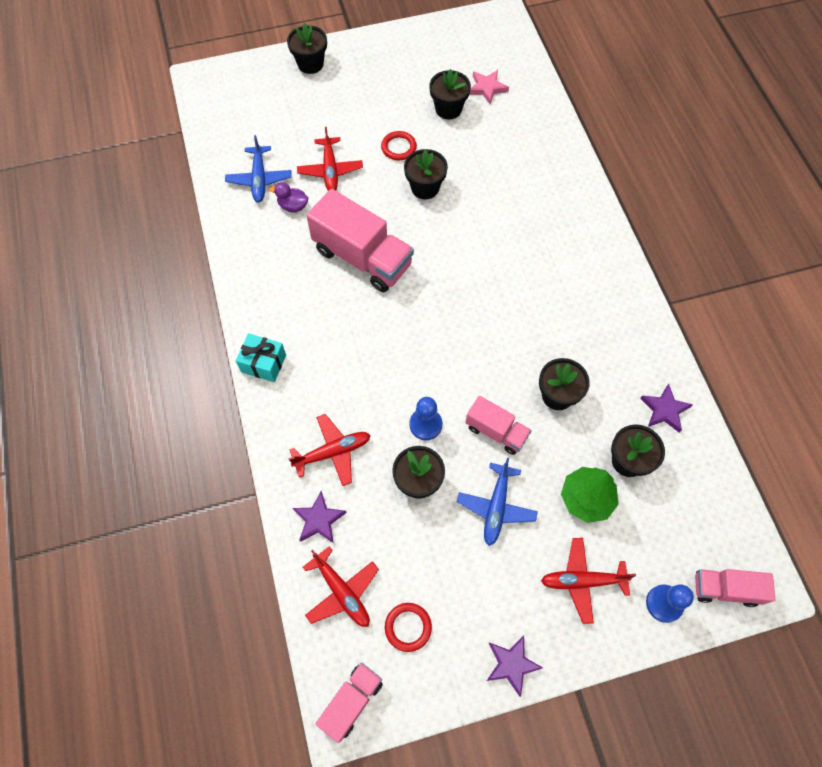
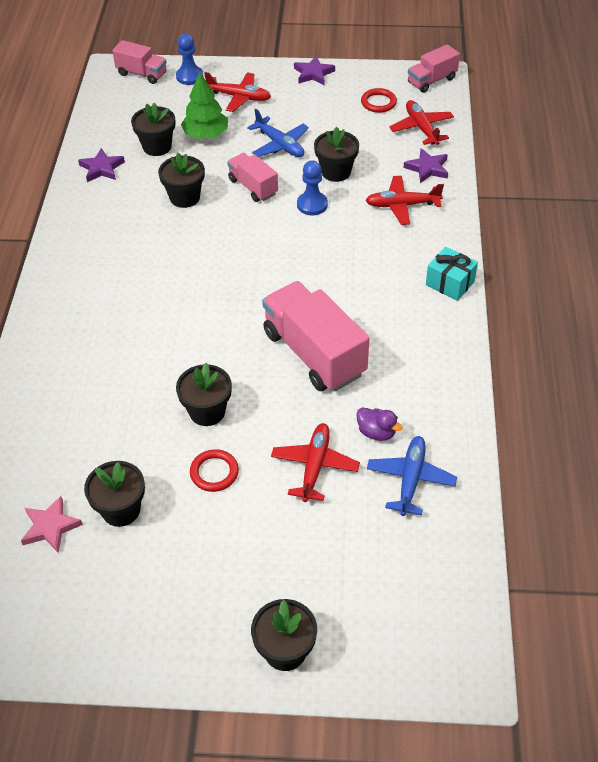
camera: 160 degrees left, 15 degrees down
blue plane [457,458,538,546] -> blue plane turned 105 degrees clockwise [247,109,309,157]

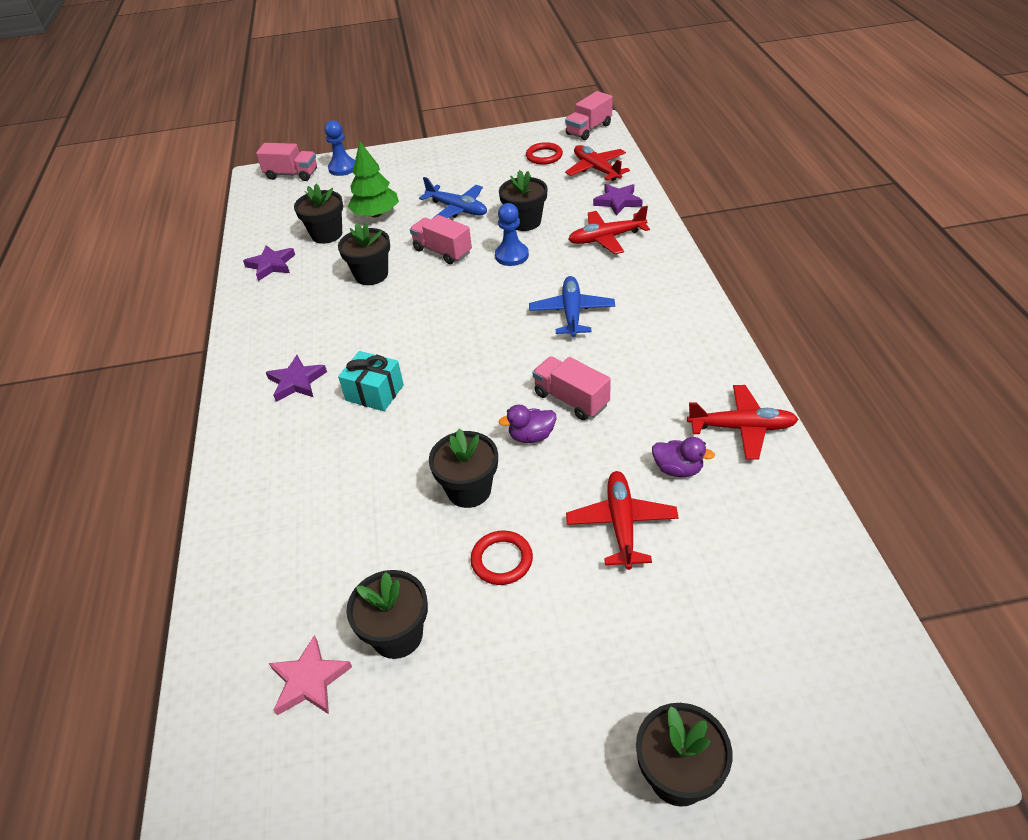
camera: 10 degrees left, 5 degrees down
red plane [204,72,271,112] -> red plane moved to [687,385,799,460]
pink truck [262,281,369,391] -> pink truck [532,356,611,420], size x0.55
purple star [294,56,335,85] -> purple star moved to [266,355,327,402]
blue plane [367,436,457,516] -> blue plane moved to [529,276,615,337]
turquoise gift [426,247,478,301] -> turquoise gift moved to [338,351,404,411]
none -> purple duck [499,405,556,443]

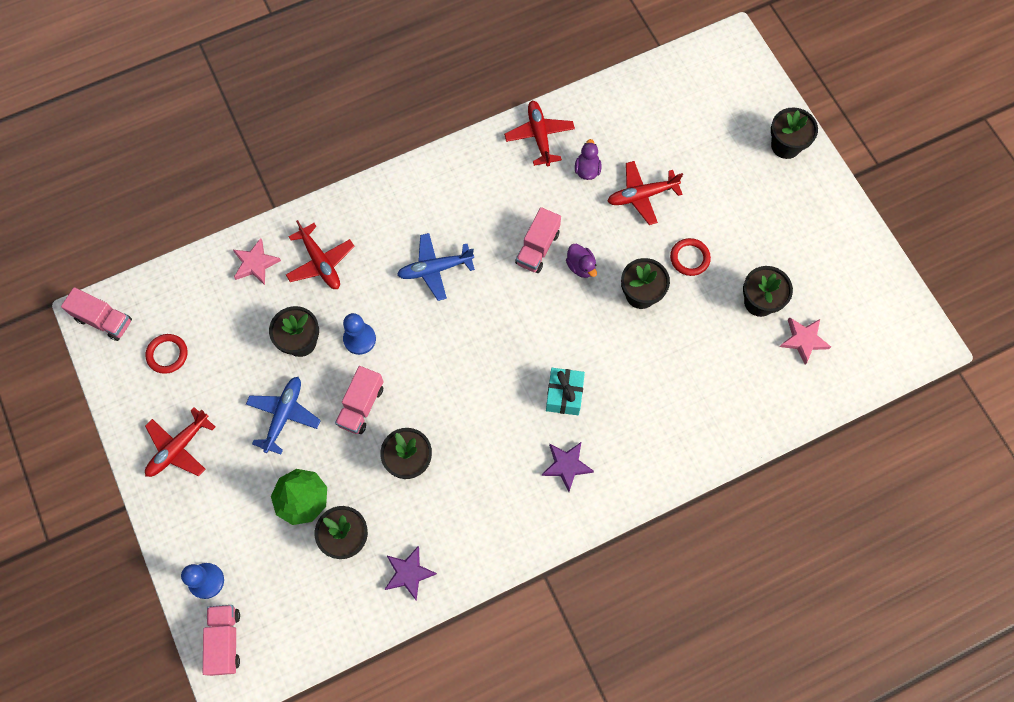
camera: 110 degrees left, 25 degrees up
red plane [565,145,630,181] -> red plane moved to [145,407,215,477]
purple star [593,184,643,216] -> pink star [233,238,281,285]

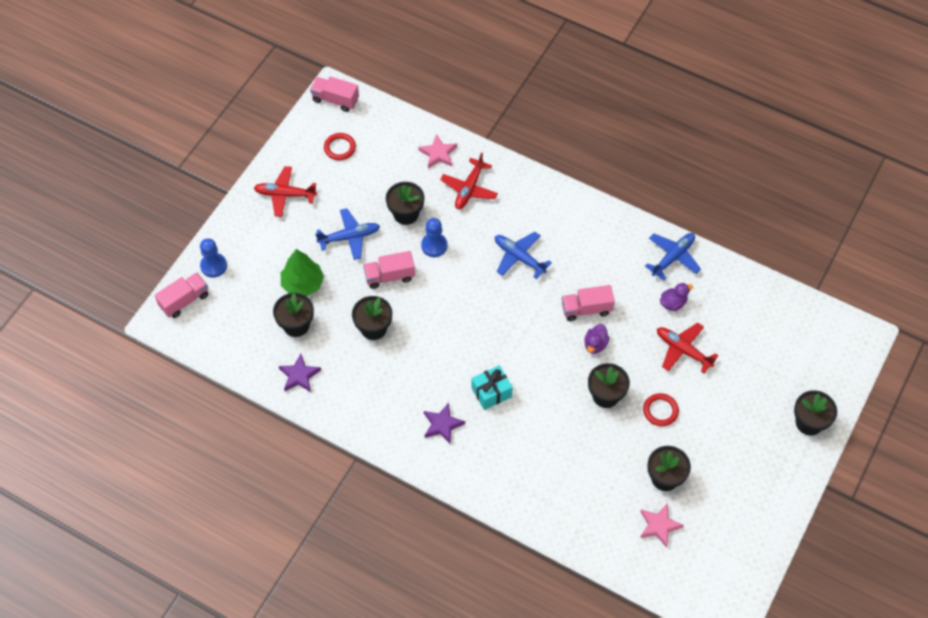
camera: 55 degrees right, 10 degrees down
pink truck [61,287,132,341] -> pink truck turned 120 degrees clockwise [310,76,359,112]
red plane [504,101,575,167] -> blue plane [645,233,701,281]

